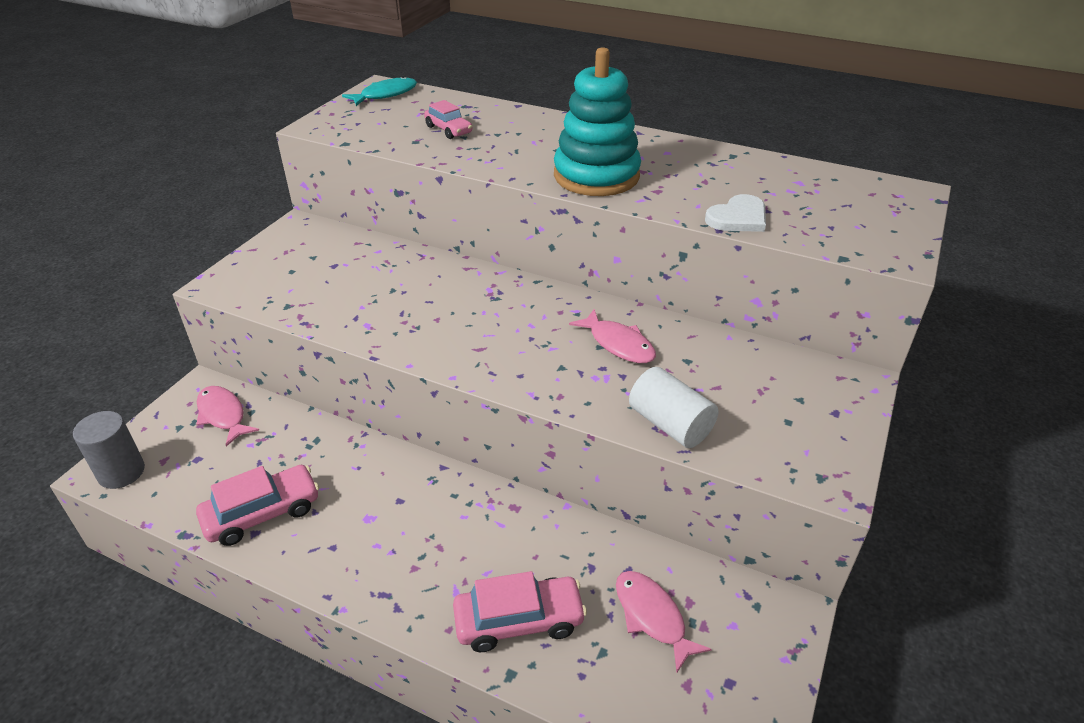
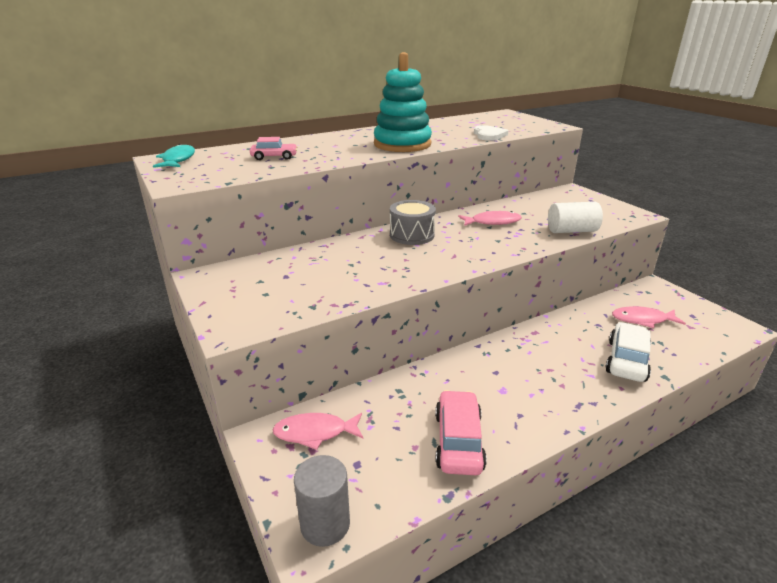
camera: 55 degrees left, 10 degrees down
pink car [453,571,587,652] -> white car [605,322,651,382]
none -> grey drum [390,200,436,245]

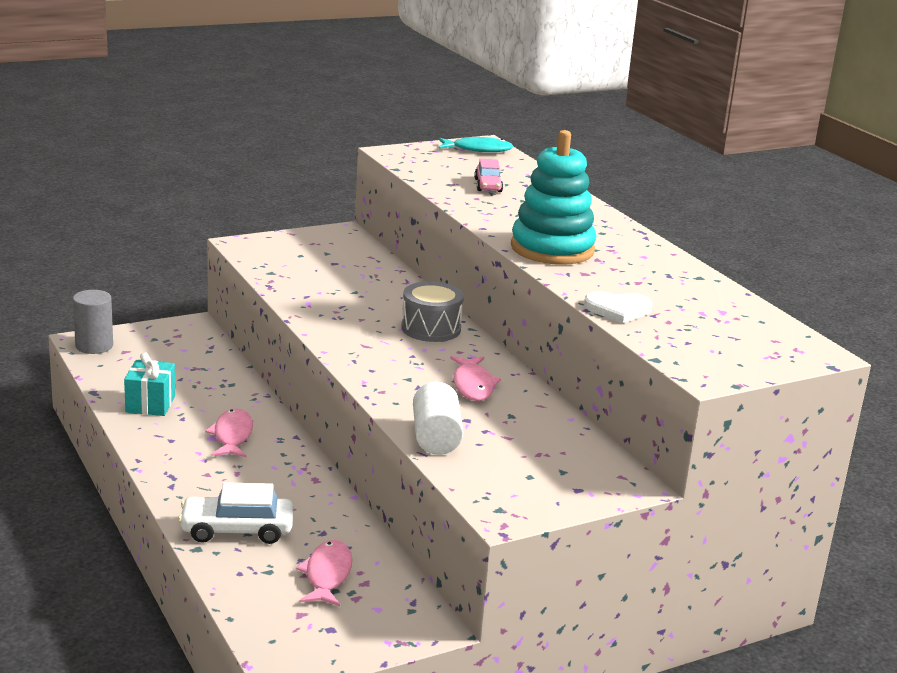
camera: 90 degrees right, 5 degrees down
pink fish [273,413,363,450] -> pink fish moved to [205,408,253,457]
pink car [435,390,487,475] -> turquoise gift [124,352,175,416]
white car [605,322,651,382] -> white car turned 150 degrees clockwise [178,482,293,544]

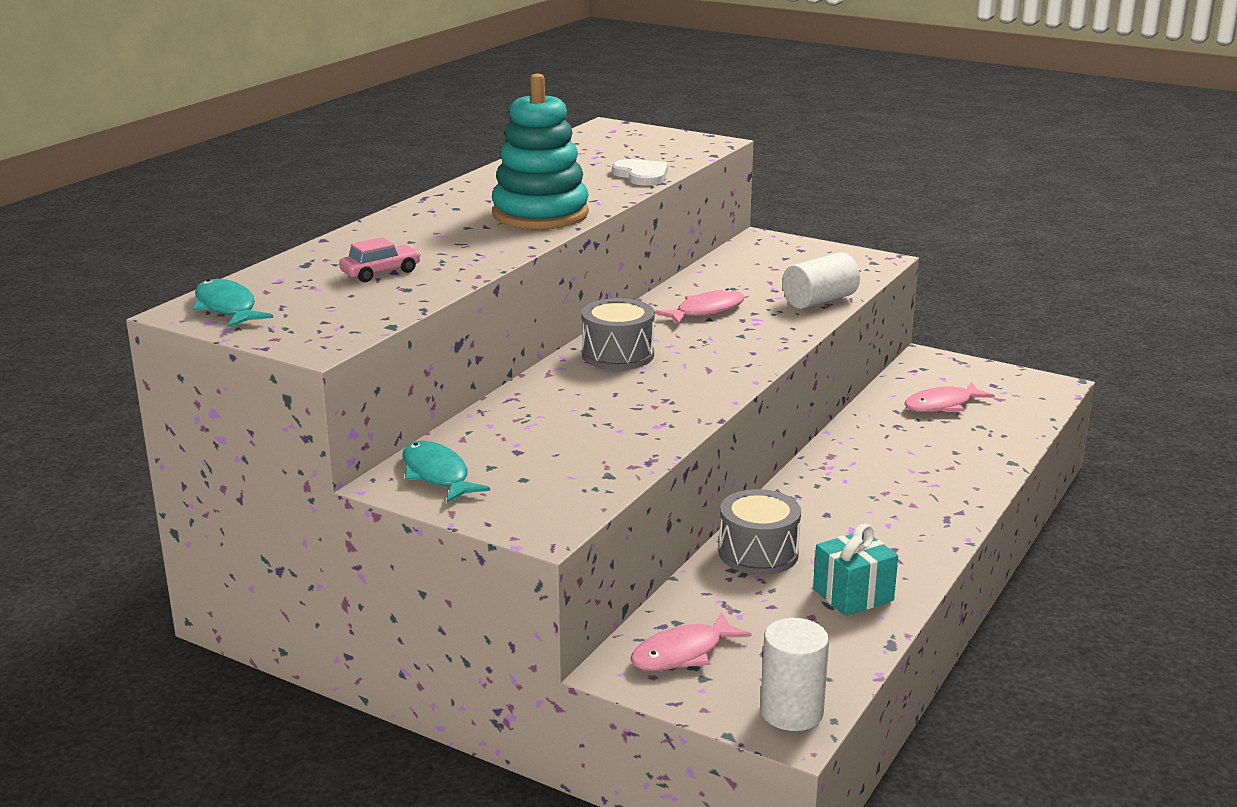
camera: 120 degrees left, 0 degrees up
grey cylinder [73,290,113,354] -> white cylinder [761,618,829,731]
white car [178,482,293,544] -> none
pink fish [205,408,253,457] -> pink fish moved to [630,612,752,671]
none -> turquoise fish [402,441,490,503]
none -> grey drum [719,489,801,575]

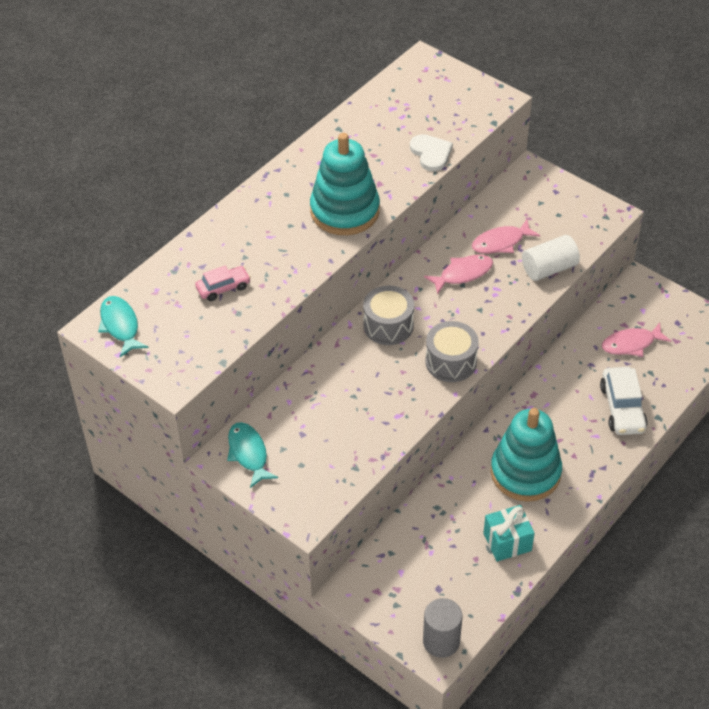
camera: 10 degrees right, 25 degrees up
pink fish [630,612,752,671] -> pink fish moved to [472,220,540,254]
grey drum [719,489,801,575] -> grey drum moved to [425,321,479,382]
white cylinder [761,618,829,731] -> grey cylinder [423,598,462,658]
none -> turquoise stacking toy [490,408,562,502]
none -> white car [600,367,648,435]

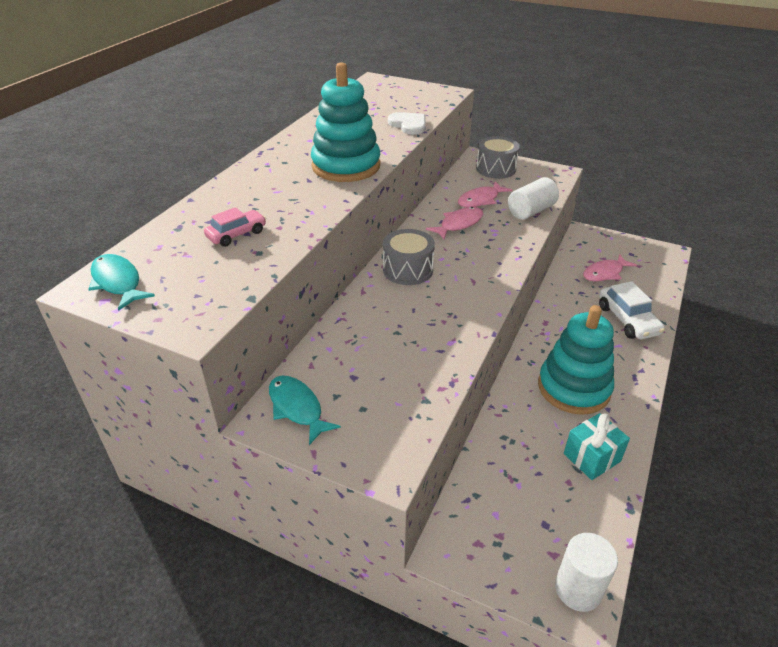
camera: 15 degrees left, 10 degrees down
grey cylinder [423,598,462,658] -> white cylinder [555,533,618,612]
grey drum [425,321,479,382] -> grey drum moved to [476,136,520,179]

